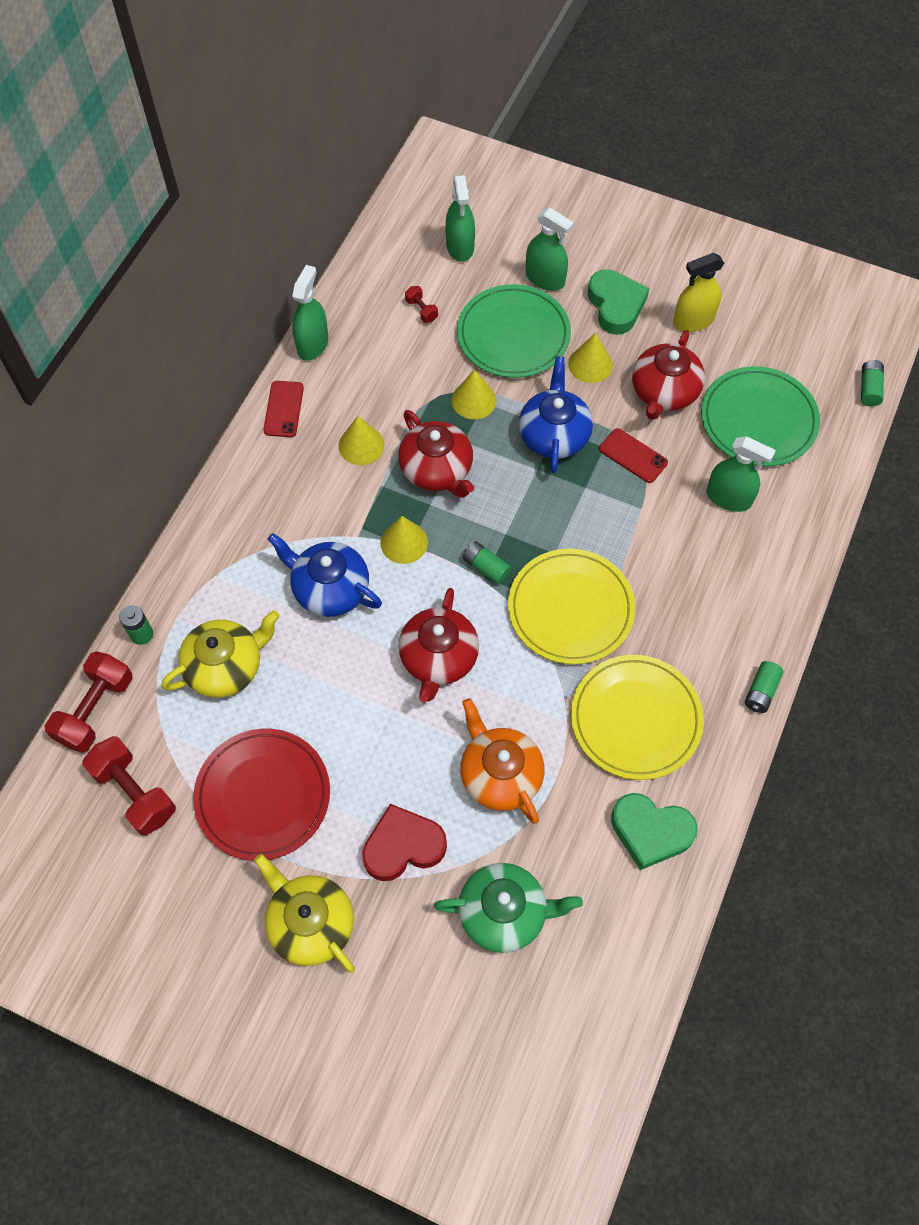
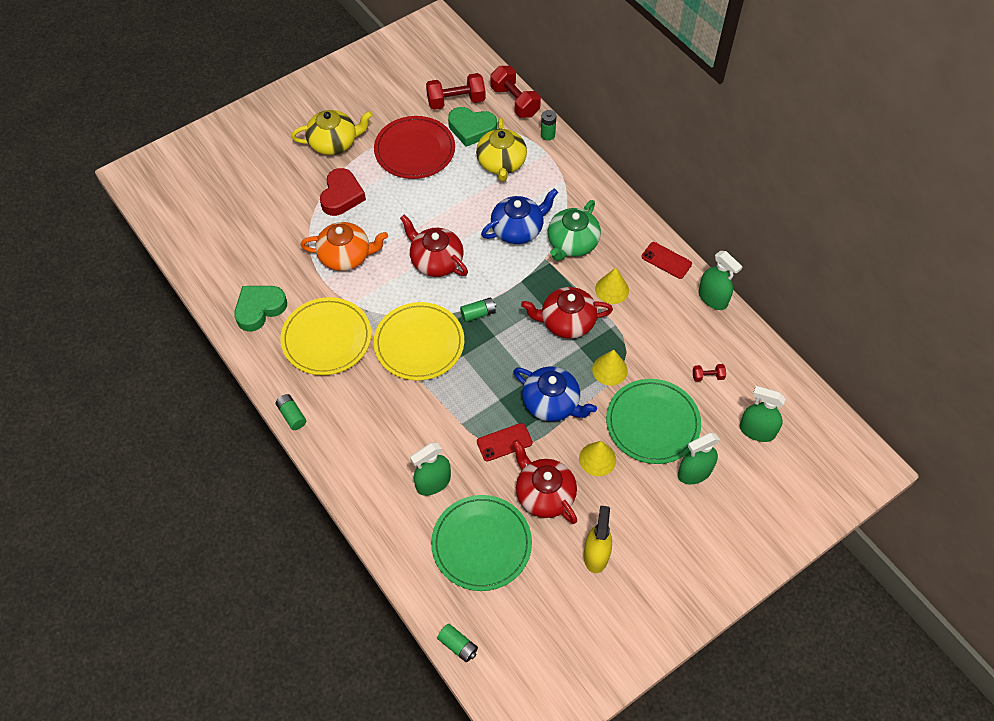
camera: 120 degrees right, 5 degrees down
yellow cone [380,516,428,564] -> none
green teapot [434,863,583,953] -> green teapot moved to [548,200,601,261]
green heart [588,270,649,335] -> green heart moved to [448,107,497,147]

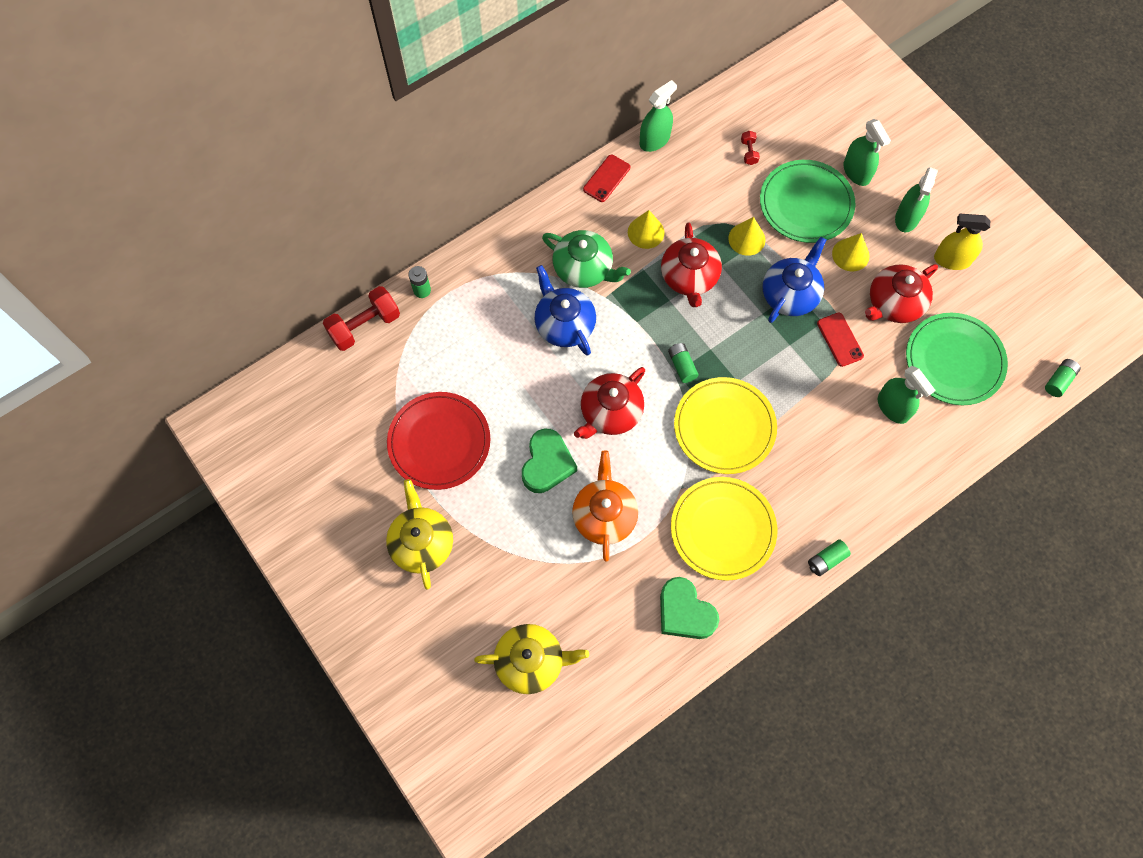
camera: 90 degrees left, 10 degrees up
red heart [320,168,366,216] -> none
red dumbbell [426,73,485,110] -> none
green heart [448,107,497,147] -> green heart moved to [522,429,577,493]
yellow teapot [476,118,527,182] -> yellow teapot moved to [474,624,589,694]
green spray bottle [740,386,786,442] -> green spray bottle moved to [895,167,938,232]

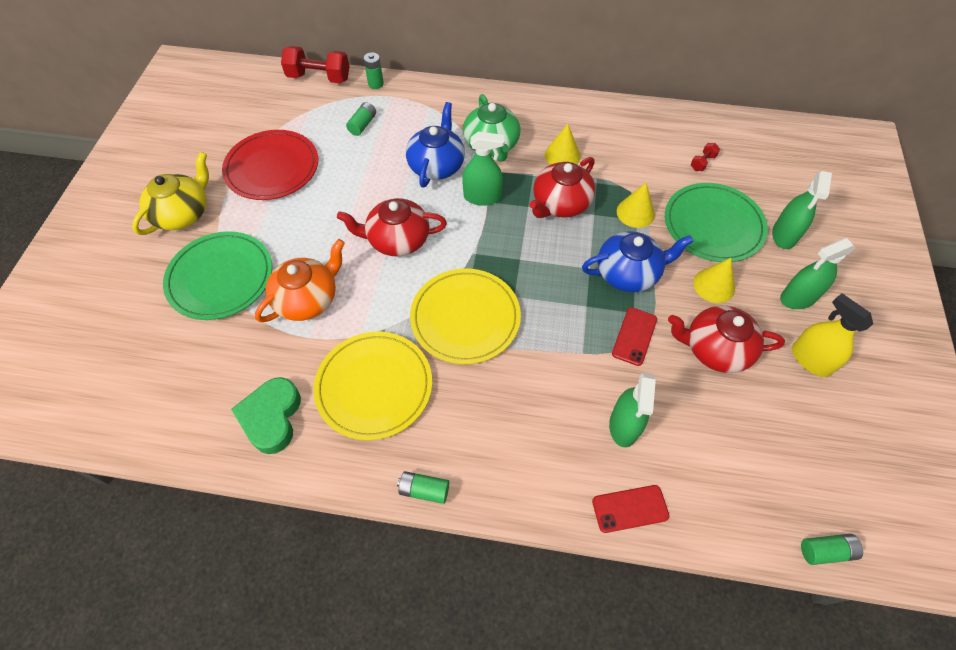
camera: 45 degrees right, 10 degrees down
yellow teapot [474,624,589,694] -> none
green heart [522,429,577,493] -> none
red phone [583,155,630,202] -> red phone moved to [592,485,669,533]
green spray bottle [640,80,677,152] -> green spray bottle moved to [462,131,505,206]
green battery [668,343,699,383] -> green battery moved to [346,102,376,136]
green plate [906,313,1008,405] -> green plate moved to [163,231,272,320]

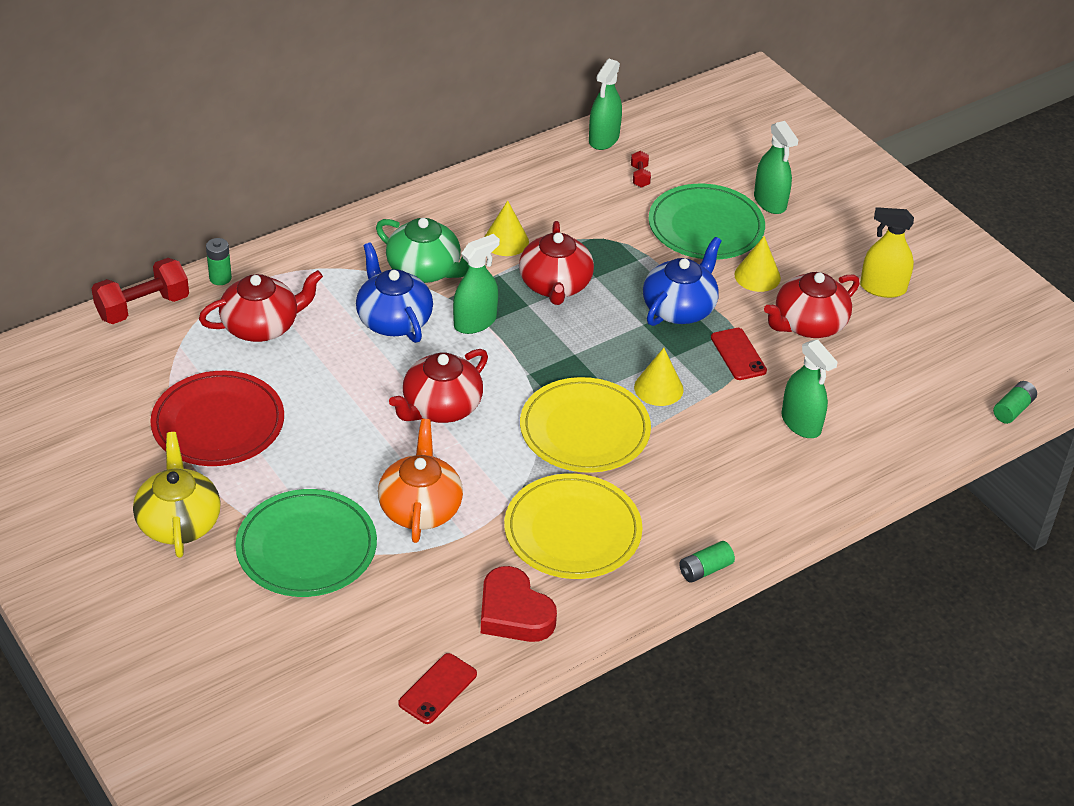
camera: 45 degrees left, 15 degrees down
green heart [231,377,301,454] -> red heart [481,566,557,642]
green battery [346,102,376,136] -> red teapot [199,270,323,342]
red phone [592,485,669,533] -> red phone moved to [398,653,477,724]
yellow cone [617,183,655,228] -> yellow cone moved to [634,348,683,406]
green spray bottle [780,238,856,309] -> green spray bottle moved to [589,59,622,150]

